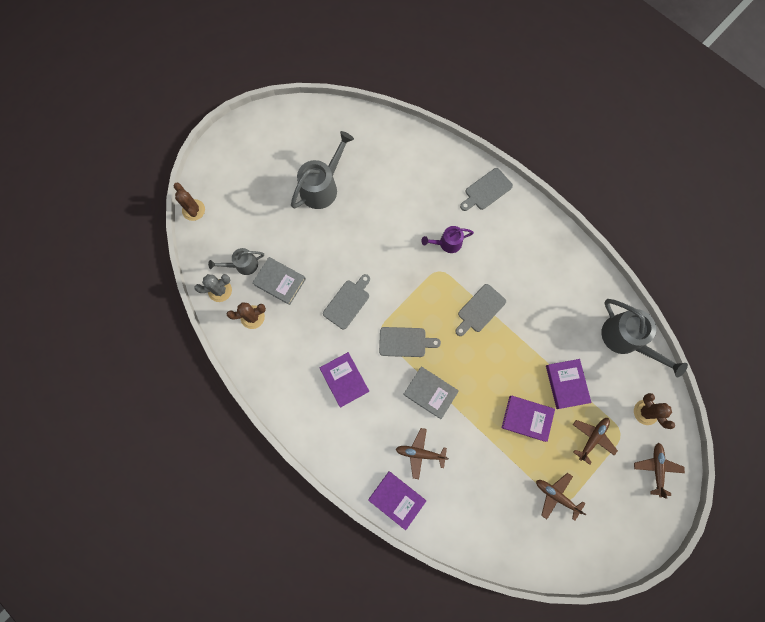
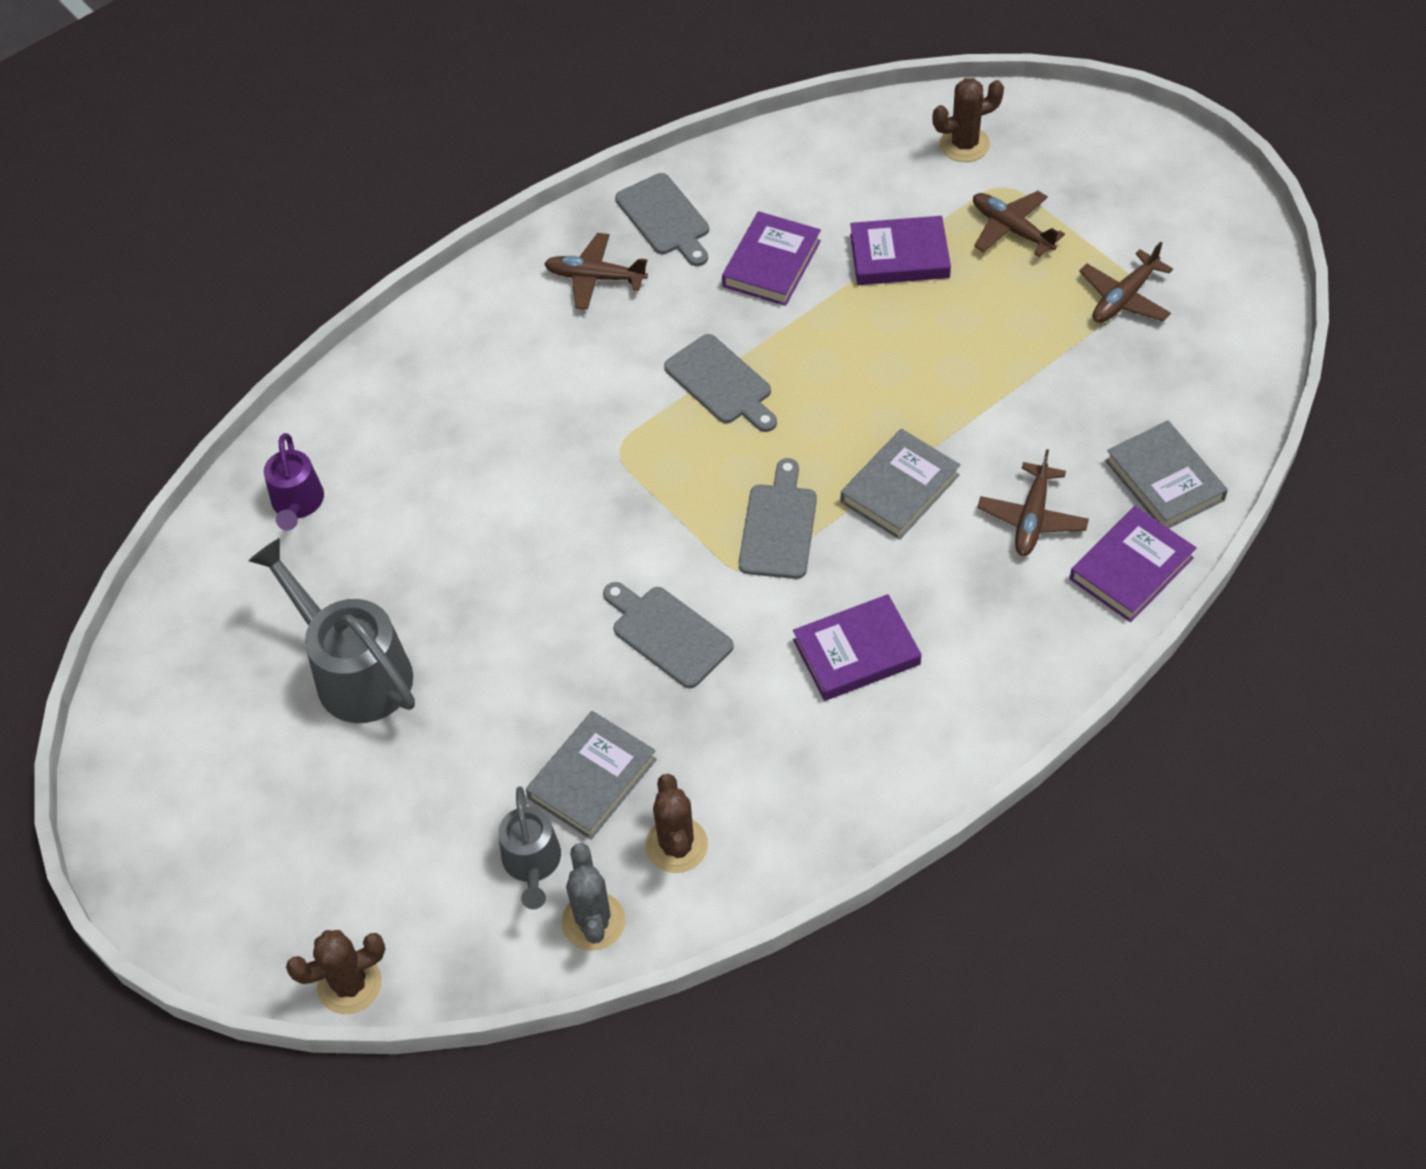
camera: 80 degrees left, 20 degrees down
purple watering can [421,226,474,253] -> purple watering can moved to [264,433,324,531]
grey cutting board [460,168,513,211] -> grey cutting board moved to [615,173,709,266]
purple book [502,396,555,442] -> purple book moved to [722,211,821,306]
grey watering can [601,299,688,377] -> none
brown plane [634,443,685,499] -> brown plane moved to [544,233,648,310]
none -> grey book [1105,420,1228,528]

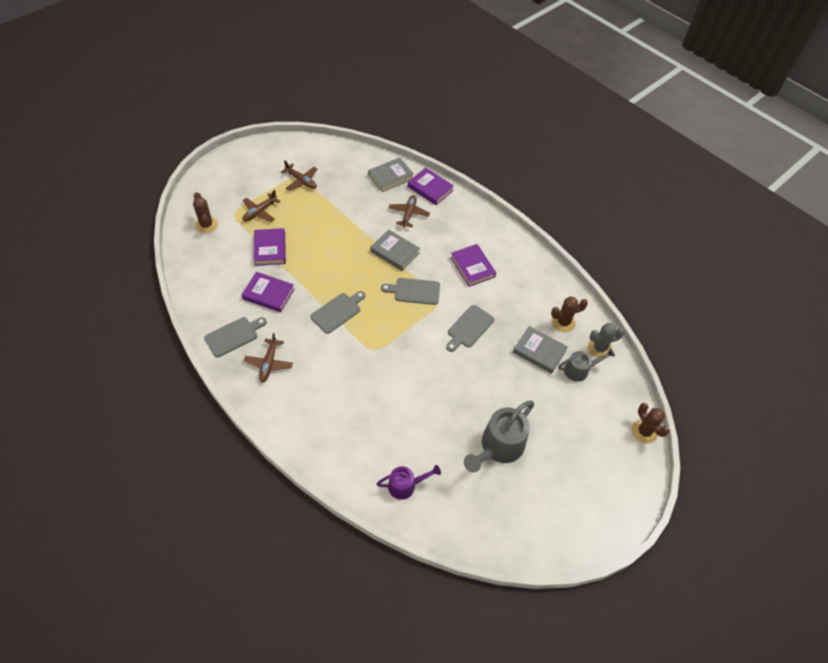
camera: 100 degrees left, 0 degrees up
brown plane [977,449,1089,556] -> brown plane turned 90 degrees counterclockwise [389,195,430,228]

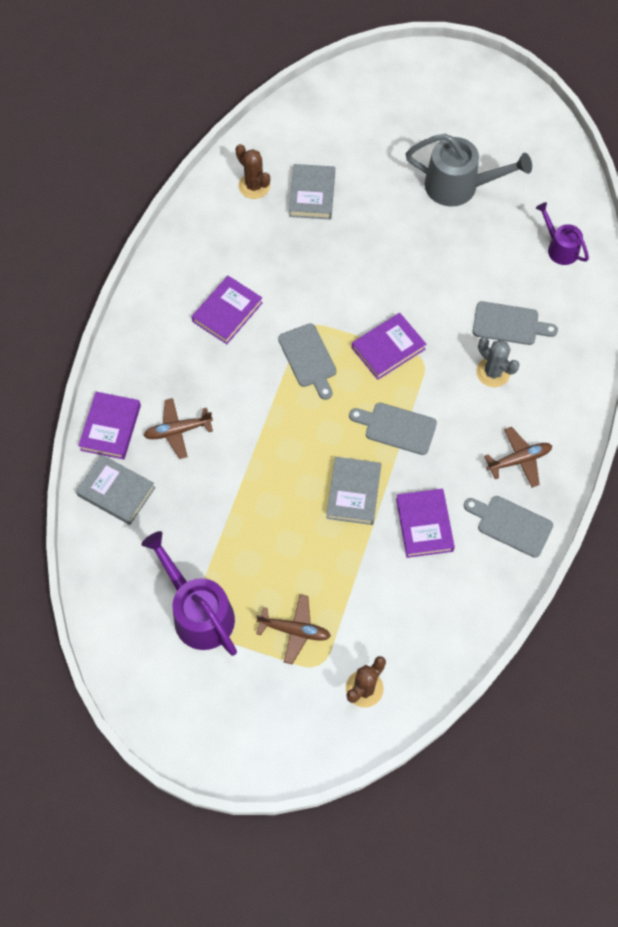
camera: 115 degrees left, 10 degrees up
purple book [254,228,286,266] -> purple book moved to [352,313,426,380]
brown plane [281,160,317,191] -> purple watering can [141,531,237,656]
grey book [370,229,420,271] -> grey book moved to [326,457,381,525]
grey cutting board [446,305,494,352] -> grey cutting board moved to [473,301,558,345]
grey watering can [558,348,615,382] -> none
grey cactus [588,323,624,358] -> grey cactus moved to [476,337,520,387]
brown cactus [632,403,670,444] -> none

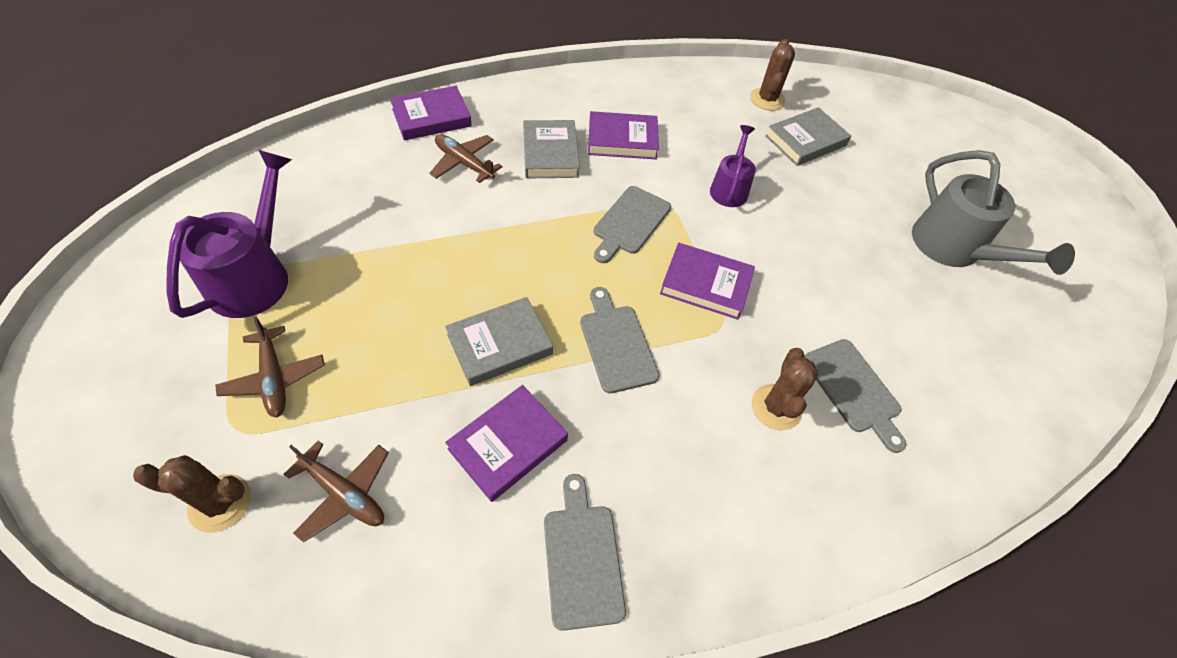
camera: 50 degrees right, 10 degrees down
grey book [76,455,156,525] -> grey book moved to [523,120,580,179]
grey cactus [476,337,520,387] -> brown cactus [752,348,819,430]
brown plane [484,427,552,488] -> brown plane moved to [284,441,389,543]
purple watering can [536,202,589,265] -> purple watering can moved to [710,125,756,207]

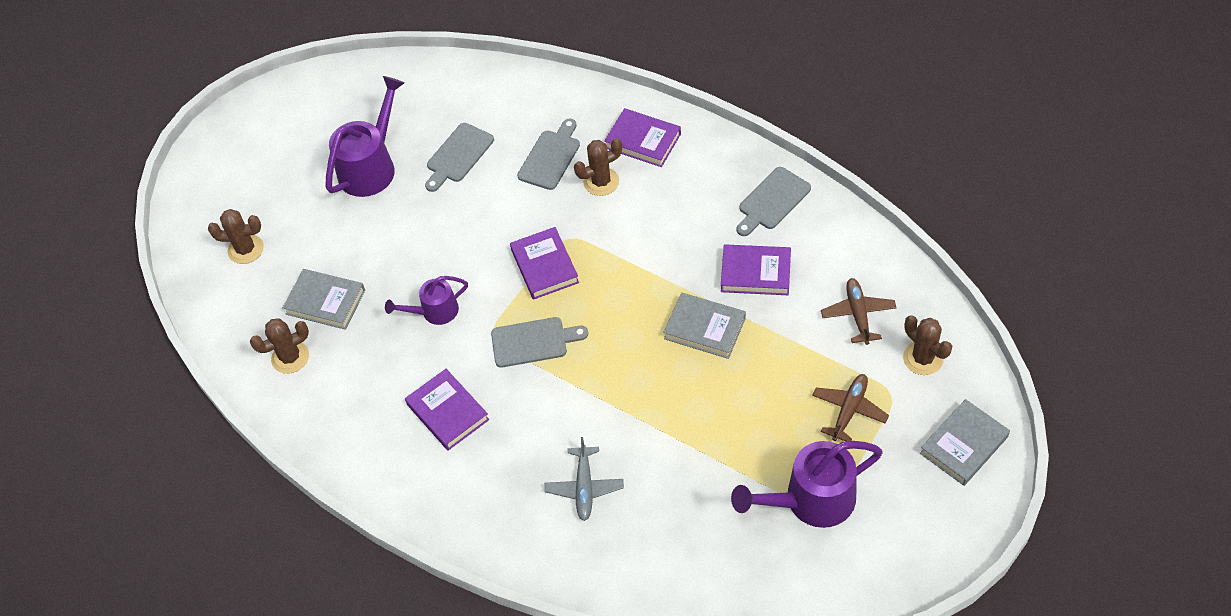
camera: 120 degrees left, 0 degrees up
purple book [390,86,472,141] -> purple book moved to [604,108,681,167]
brown plane [429,134,503,183] -> grey plane [544,437,624,521]
grey book [523,120,580,179] -> grey book moved to [920,399,1010,486]
grey cutting board [580,287,659,393] -> grey cutting board moved to [425,123,494,192]
grey watering can [912,150,1075,275] -> purple watering can [326,76,404,197]
none -> brown cactus [208,209,264,264]

